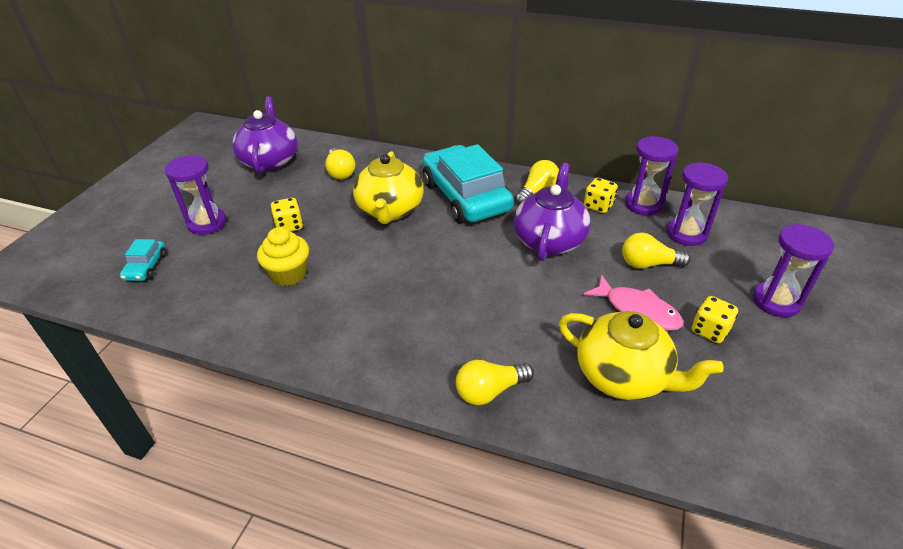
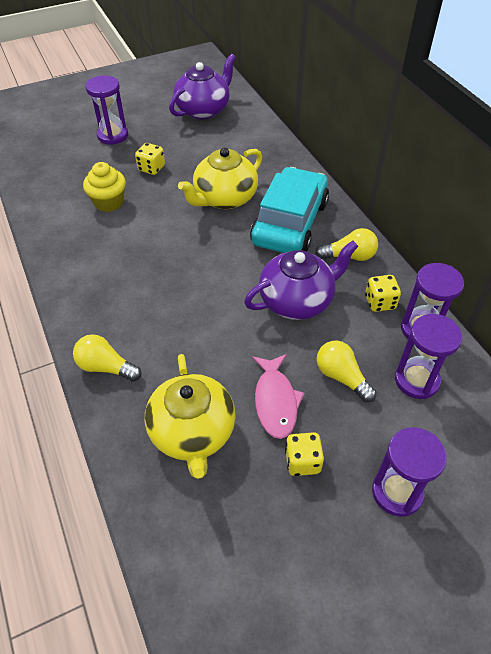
camera: 45 degrees right, 10 degrees up
turquoise car [120,239,167,281] -> none
yellow light bulb [325,148,355,179] -> none

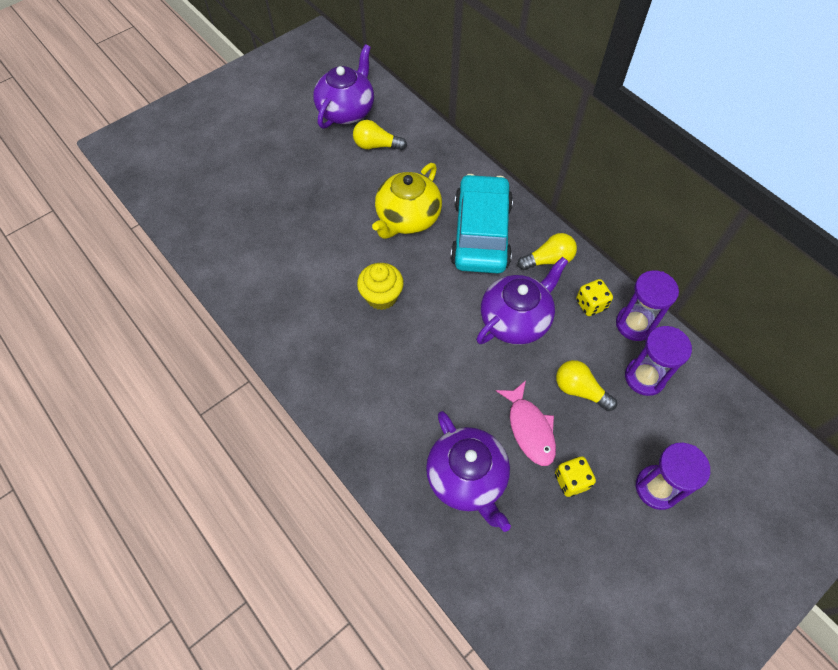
camera: 15 degrees left, 10 degrees up
yellow light bulb [73,334,142,382] -> yellow light bulb moved to [353,120,407,150]
yellow cupcake [83,162,126,212] -> yellow cupcake moved to [357,263,404,310]
purple hourglass [85,75,128,145] -> none
yellow dice [135,143,165,175] -> none
yellow teapot [145,354,236,479] -> purple teapot [426,411,511,532]

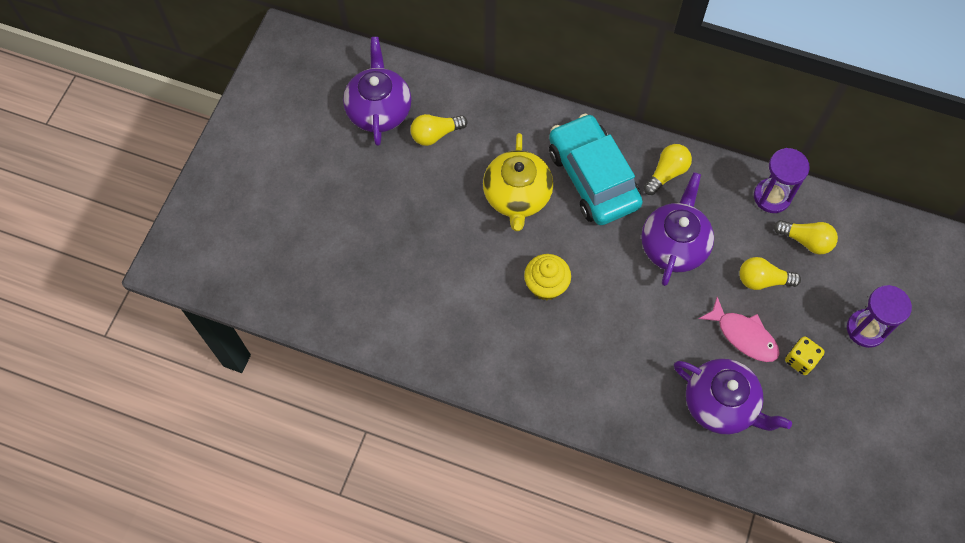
camera: 30 degrees left, 5 degrees up
yellow dice [576,279,613,316] -> none
purple hourglass [625,326,692,396] -> yellow light bulb [774,220,838,254]

